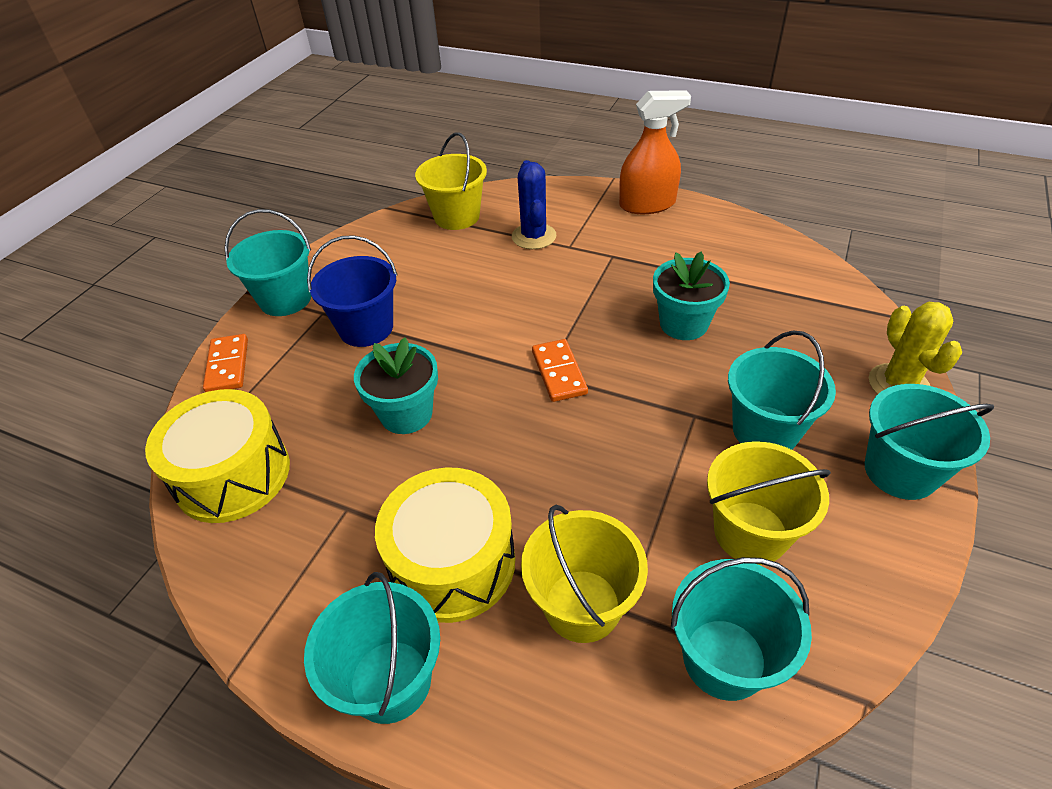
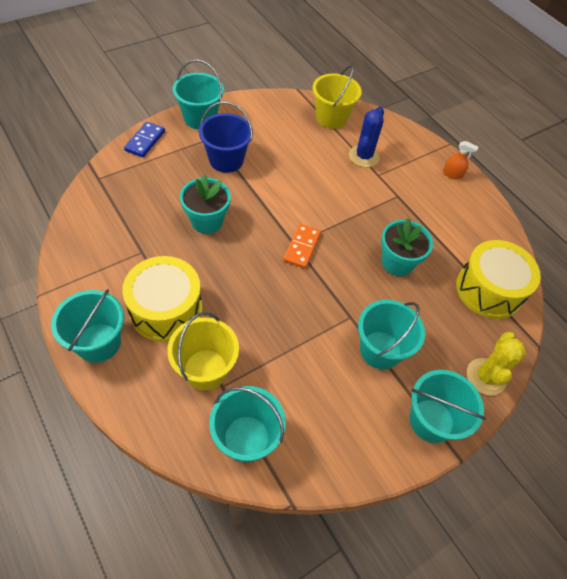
camera: 25 degrees right, 10 degrees up
yellow drum [145,389,290,523] -> yellow drum moved to [456,240,541,319]
orange domino [203,334,248,392] -> blue domino [124,122,165,157]
orange spray bottle [619,90,691,214] -> orange spray bottle [443,141,478,180], size x0.50
yellow bucket [707,441,831,565] -> none

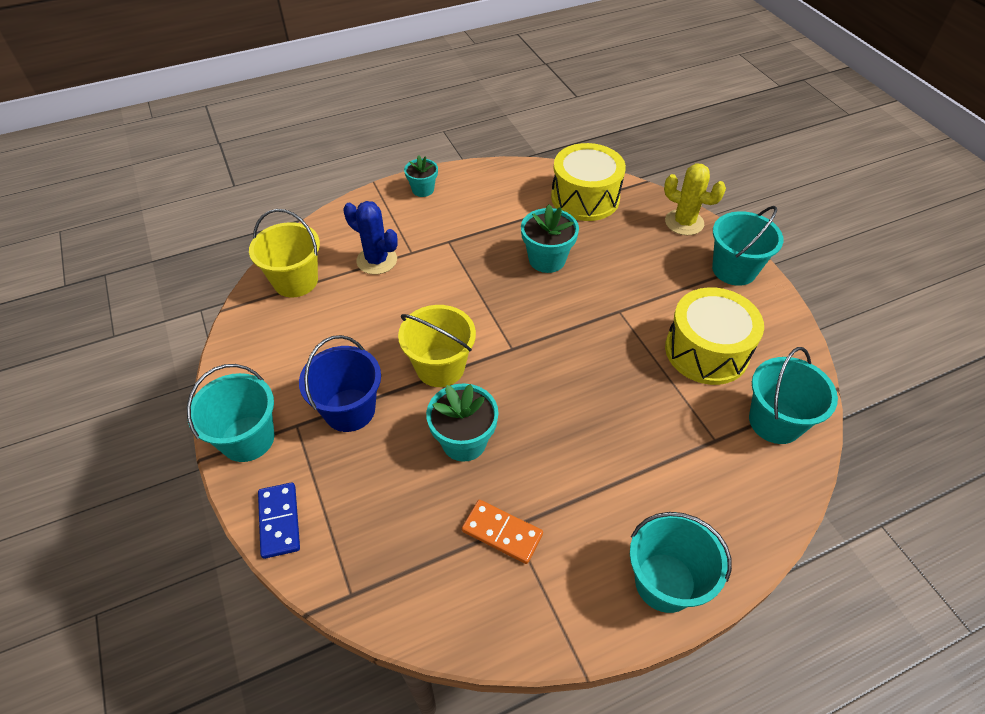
camera: 75 degrees left, 5 degrees down
yellow drum [122,256,203,342] -> yellow drum moved to [665,287,764,385]
blue domino [124,122,165,157] -> blue domino turned 45 degrees clockwise [258,482,300,559]
yellow bucket [167,312,239,391] -> yellow bucket moved to [398,305,476,387]
orange domino [283,224,321,269] -> orange domino moved to [462,500,543,564]
turquoise bucket [358,300,425,370] -> none
orange spray bottle [443,141,478,180] -> turquoise flower pot [404,155,438,197]

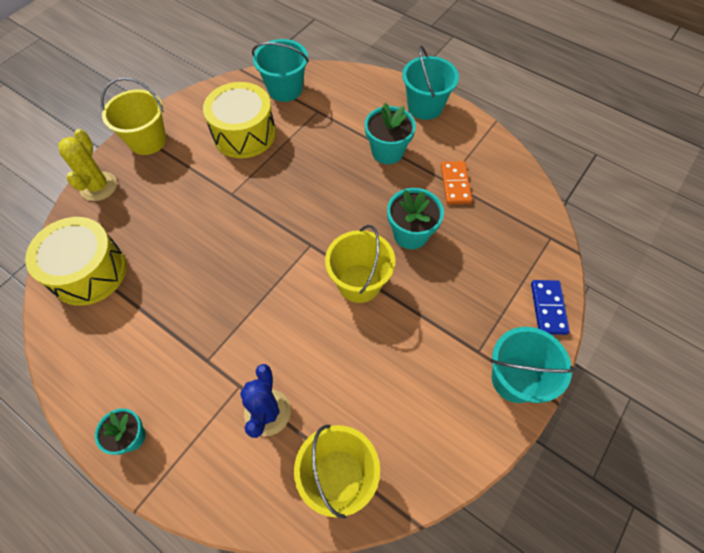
camera: 120 degrees left, 10 degrees up
blue domino [258,482,300,559] -> blue domino turned 45 degrees counterclockwise [531,280,570,335]
blue bucket [299,335,381,432] -> none
turquoise flower pot [521,205,579,273] -> turquoise flower pot moved to [365,103,416,164]
turquoise bucket [712,206,783,286] -> yellow bucket [101,77,166,155]

